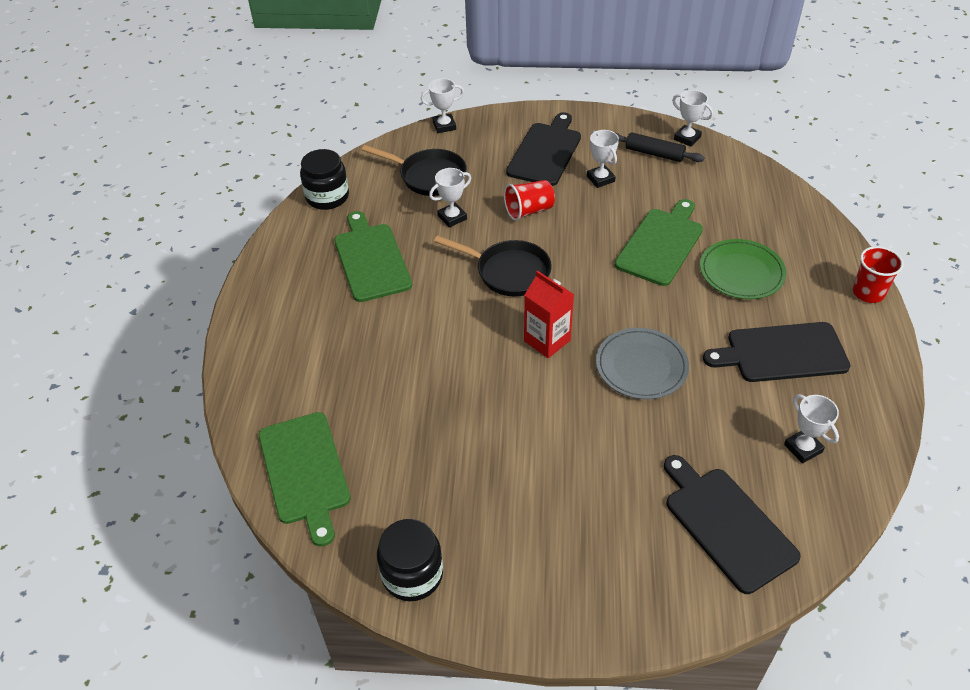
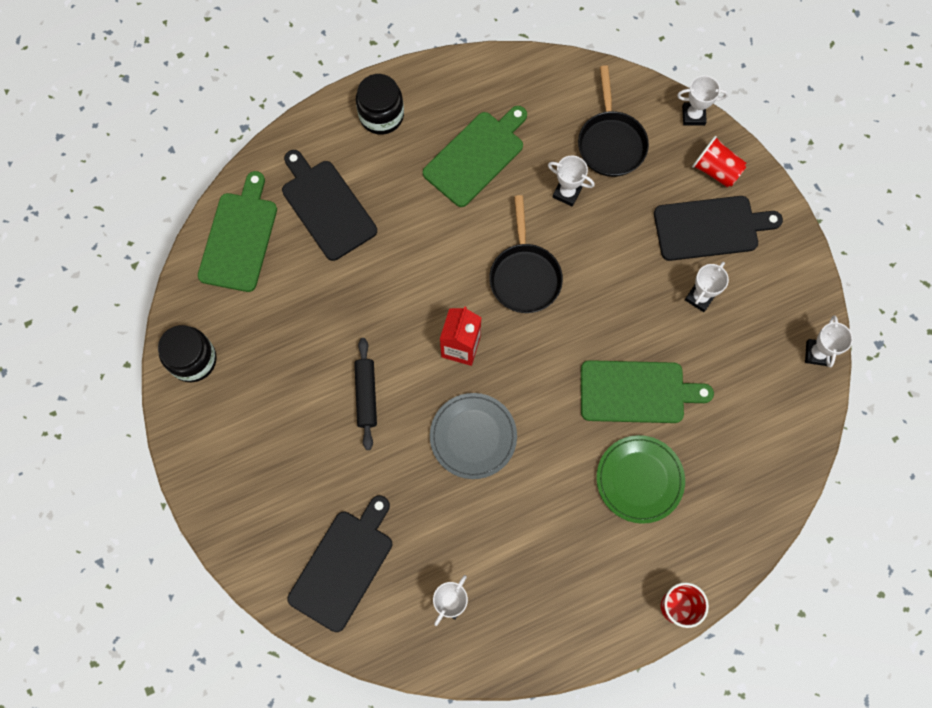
camera: 60 degrees right, 25 degrees up
green cutting board [258,412,351,547] -> green cutting board turned 150 degrees clockwise [198,171,277,292]
black jar [300,149,349,210] -> black jar moved to [356,74,404,135]
white trophy [421,78,464,133] -> white trophy turned 45 degrees counterclockwise [677,75,728,126]
red cup [504,180,555,221] -> red cup moved to [692,136,747,188]
black rolling pin [616,132,705,162] -> black rolling pin moved to [354,338,377,450]
black cutting board [703,322,850,382] -> black cutting board moved to [282,150,377,261]

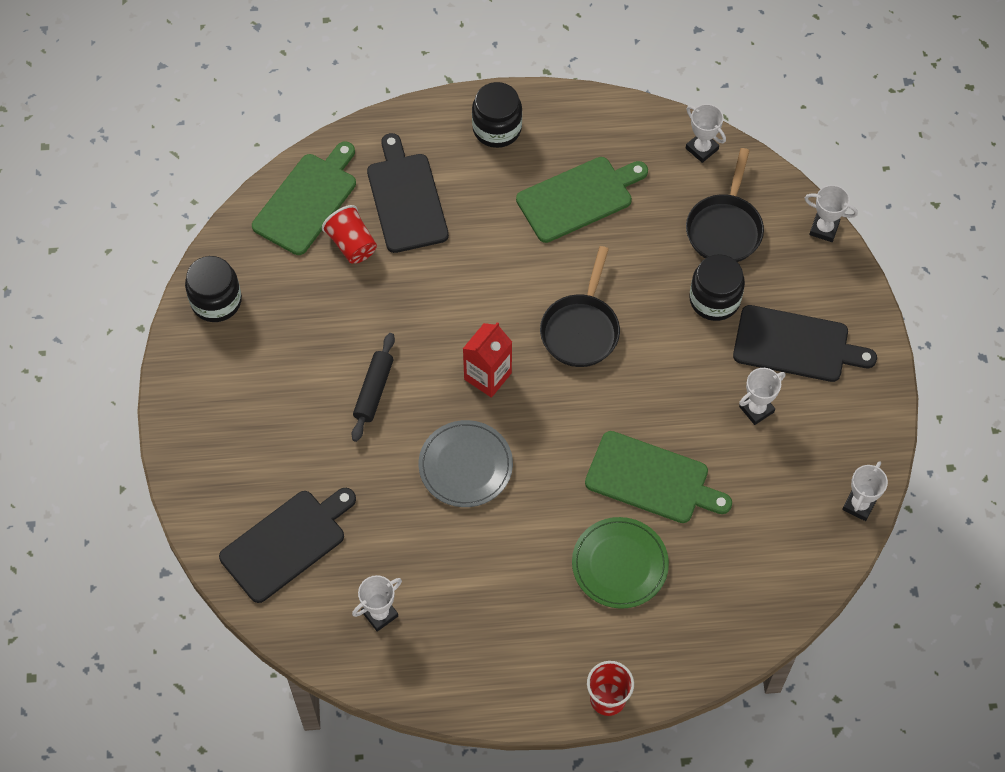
camera: 20 degrees right, 10 degrees down
white trophy [548,155,595,206] -> white trophy moved to [686,104,726,163]
red cup [692,136,747,188] -> red cup moved to [322,205,377,263]
none -> black jar [689,254,745,321]

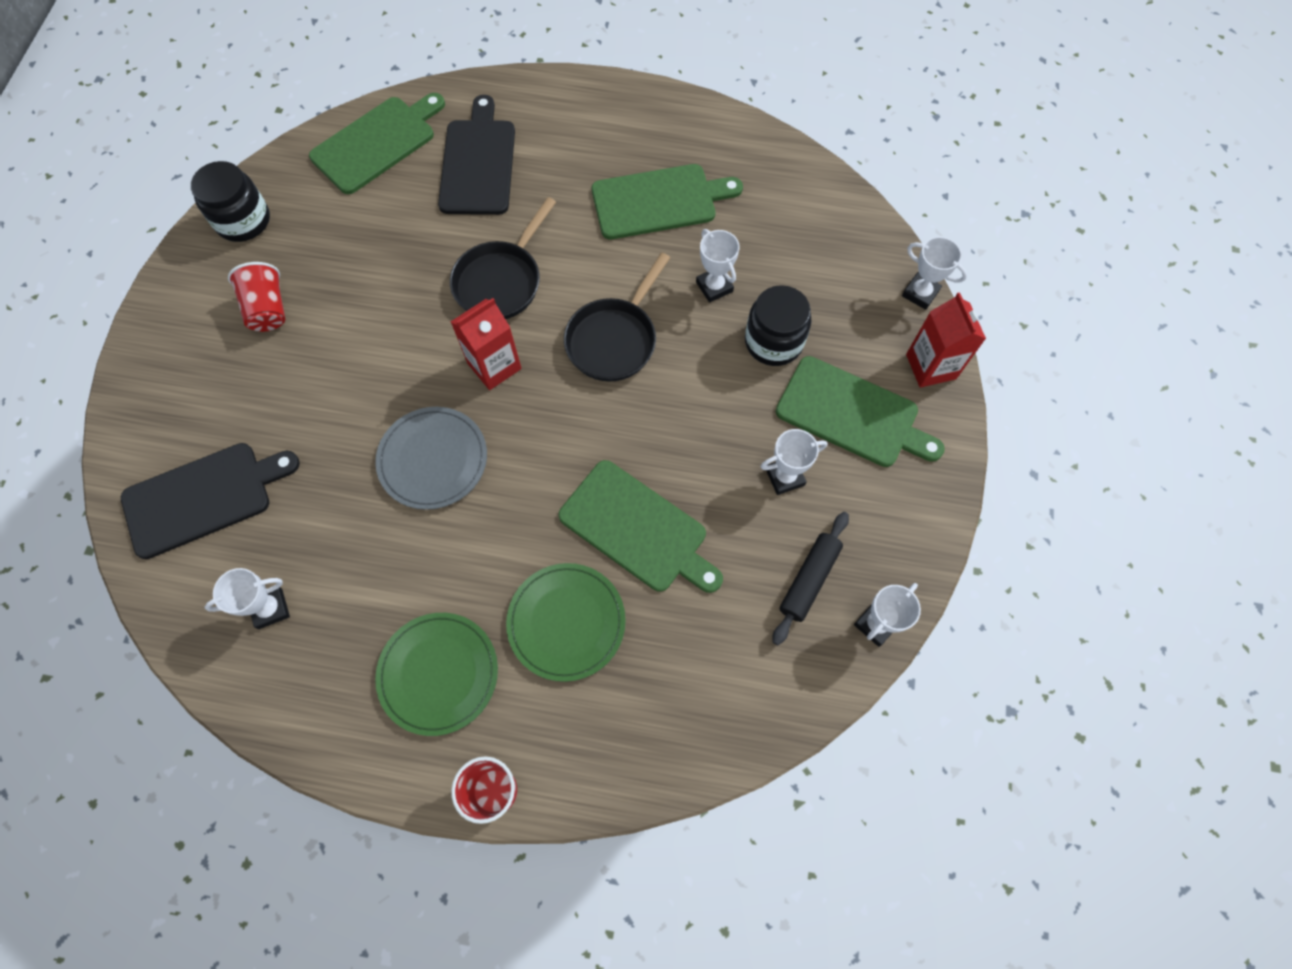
camera: 15 degrees right, 5 degrees up
red cup [322,205,377,263] -> red cup moved to [228,262,285,332]
black rolling pin [351,333,395,442] -> black rolling pin moved to [772,512,849,645]
black jar [472,82,522,148] -> none
white trophy [686,104,726,163] -> white trophy moved to [696,229,740,303]
black pan [686,148,764,262] -> black pan moved to [450,197,556,319]
black cutting board [733,305,877,382] -> green cutting board [776,356,945,467]
none -> green plate [375,613,498,736]
none -> red carton [906,292,986,388]

